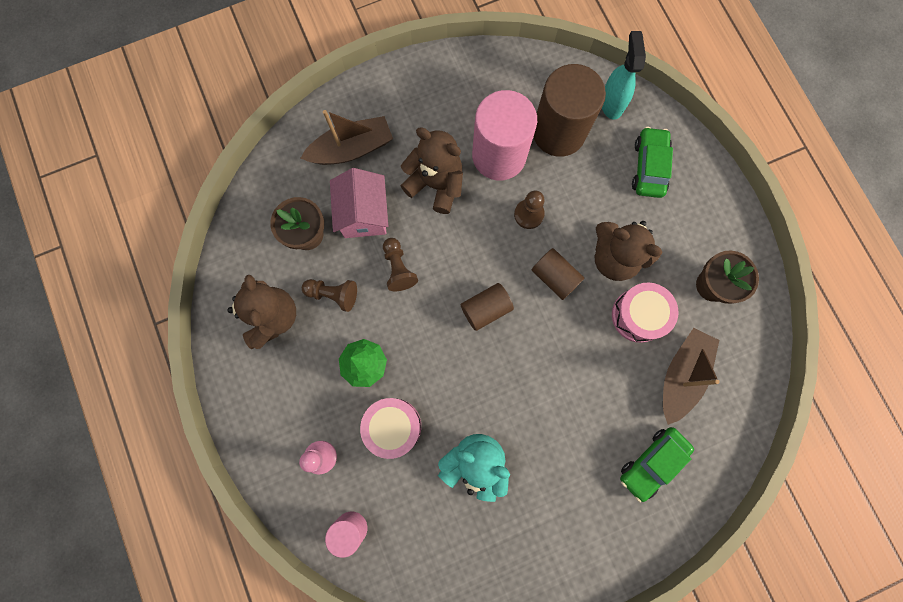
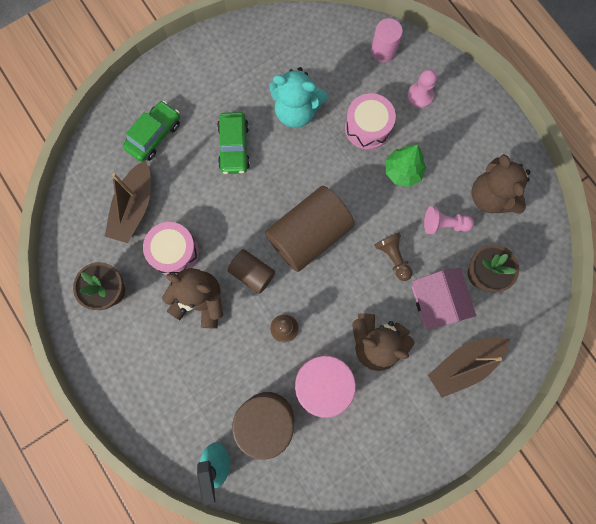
camera: 170 degrees right, 0 degrees up
brown pawn [302,279,357,312] -> pink pawn [424,206,474,234]
brown cylinder [461,283,514,331] -> brown cylinder [265,186,355,272], size x1.87
green car [632,127,673,198] -> green car moved to [217,112,250,174]

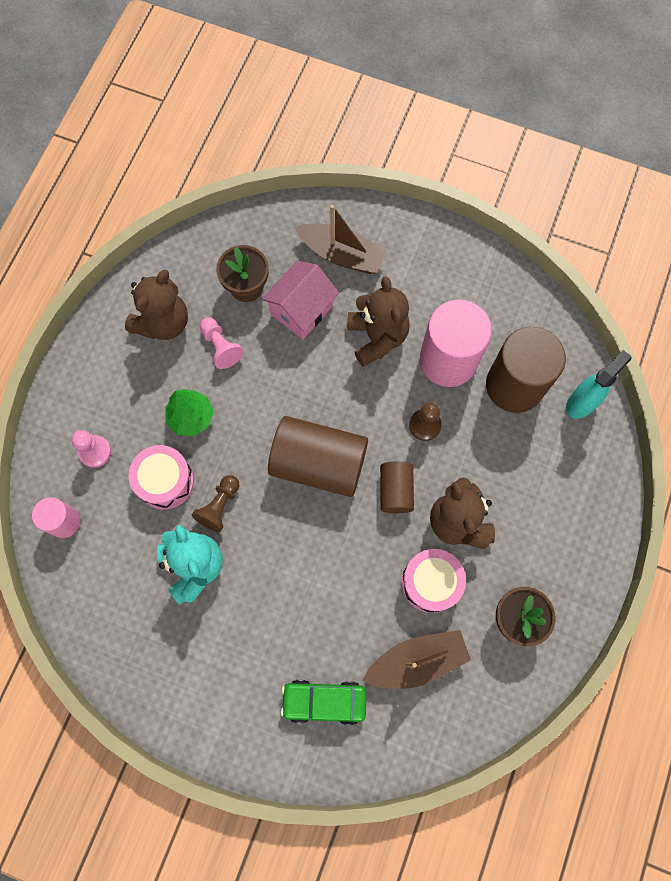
camera: 125 degrees left, 5 degrees down
green car [217,112,250,174] -> none
brown pawn [374,232,413,281] -> brown pawn moved to [192,475,240,532]

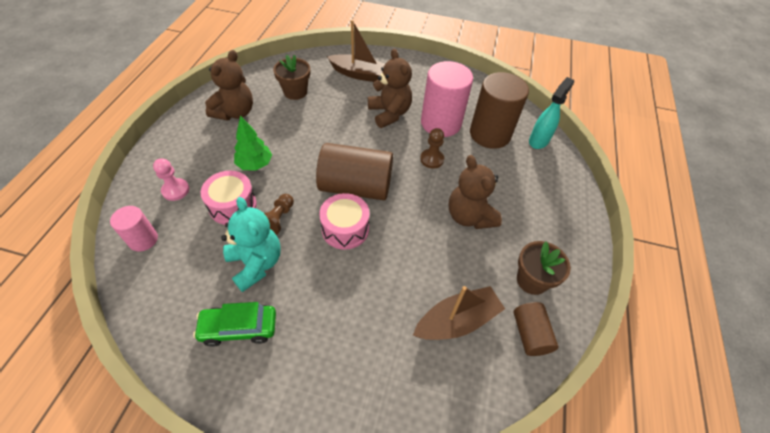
camera: 10 degrees left, 20 degrees down
pink pawn [200,317,243,369] -> none
pink house [262,261,339,339] -> none
green car [281,680,366,725] -> green car moved to [193,302,276,347]
brown cylinder [380,461,414,513] -> brown cylinder moved to [513,302,559,356]
pink drum [402,549,466,613] -> pink drum moved to [319,193,369,250]

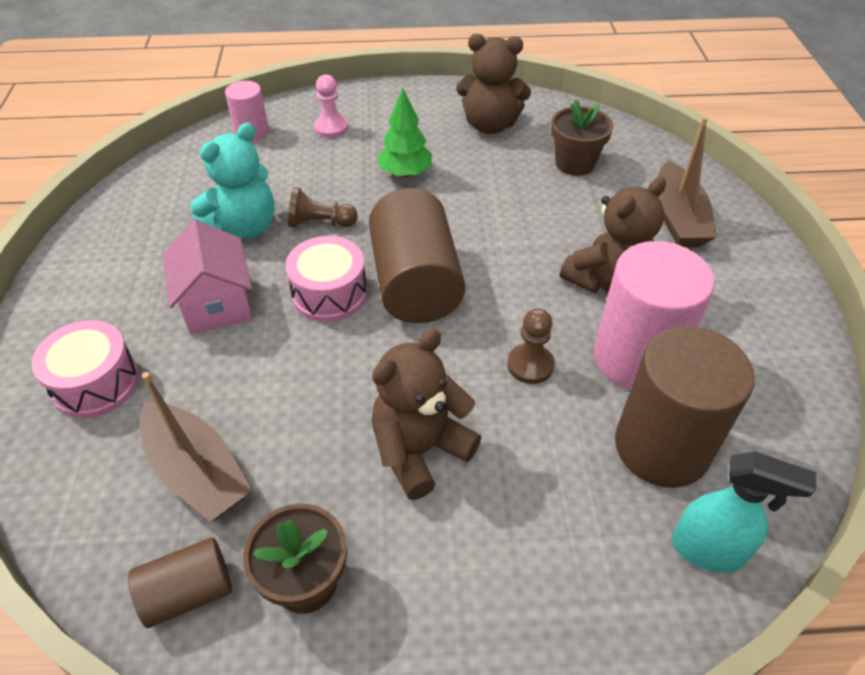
camera: 75 degrees right, 5 degrees down
green car [193,302,276,347] -> none
pink drum [201,171,257,225] -> pink drum moved to [32,320,139,418]
none -> pink house [163,219,252,334]

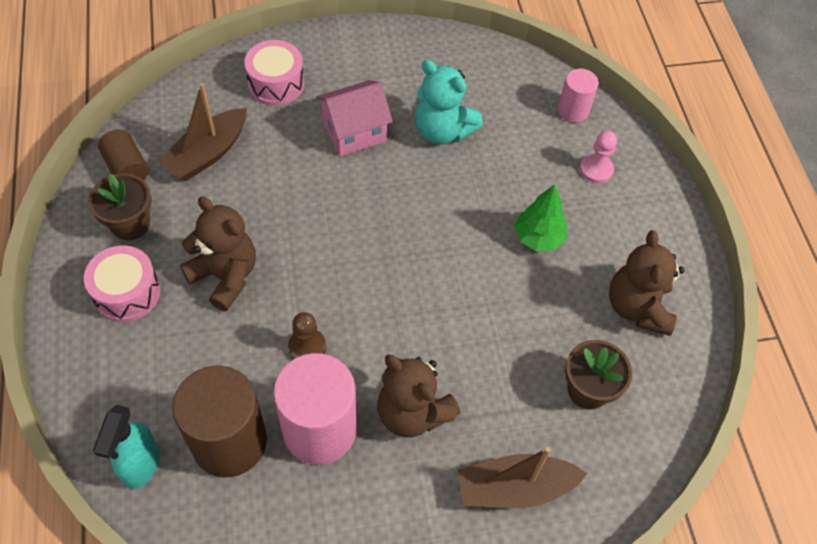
camera: 80 degrees right, 10 degrees up
pink drum [285,236,367,322] -> pink drum moved to [84,246,160,322]
brown pawn [288,187,358,228] -> none
brown cylinder [369,188,465,323] -> none

